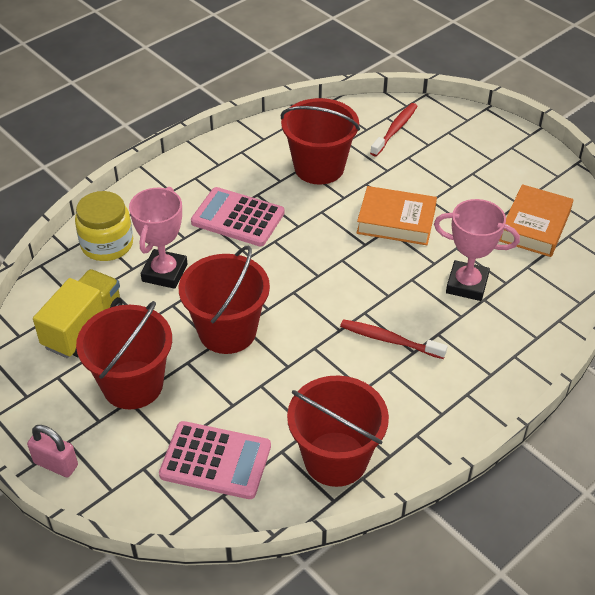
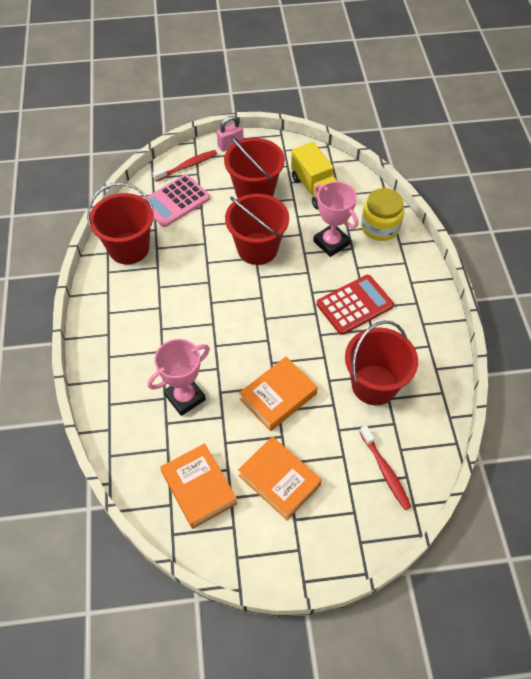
camera: 125 degrees right, 10 degrees up
pink calculator [191,187,285,246] -> red calculator [317,275,394,335]
red toothbrush [340,319,447,359] -> red toothbrush moved to [153,150,217,182]
none -> orange book [238,436,322,520]

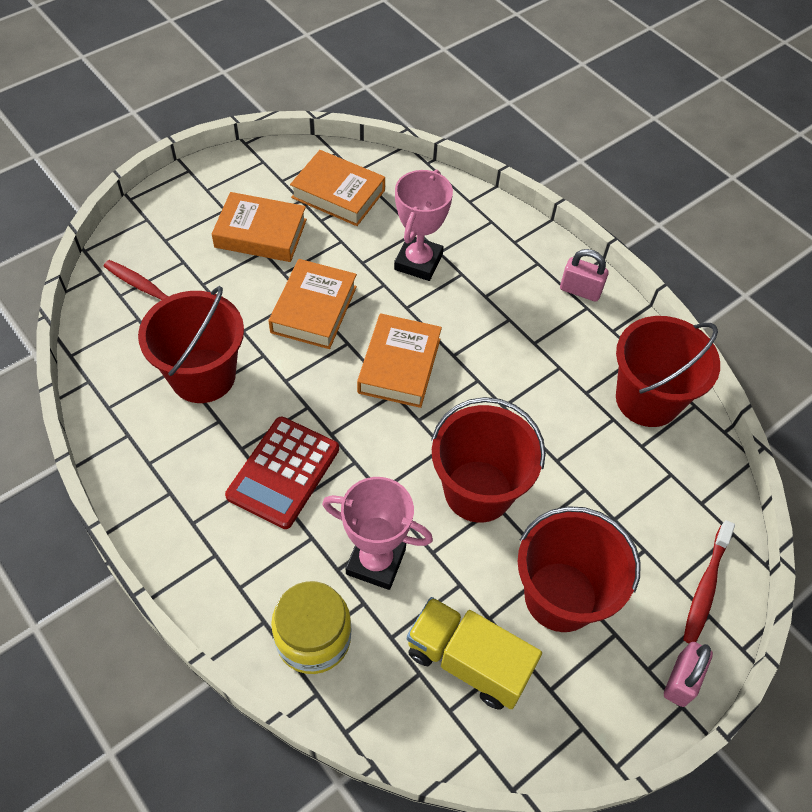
camera: 145 degrees right, 0 degrees up
pink calculator [144,174,210,227] -> none
none -> orange book [357,313,442,408]
none -> pink padlock [560,249,609,302]

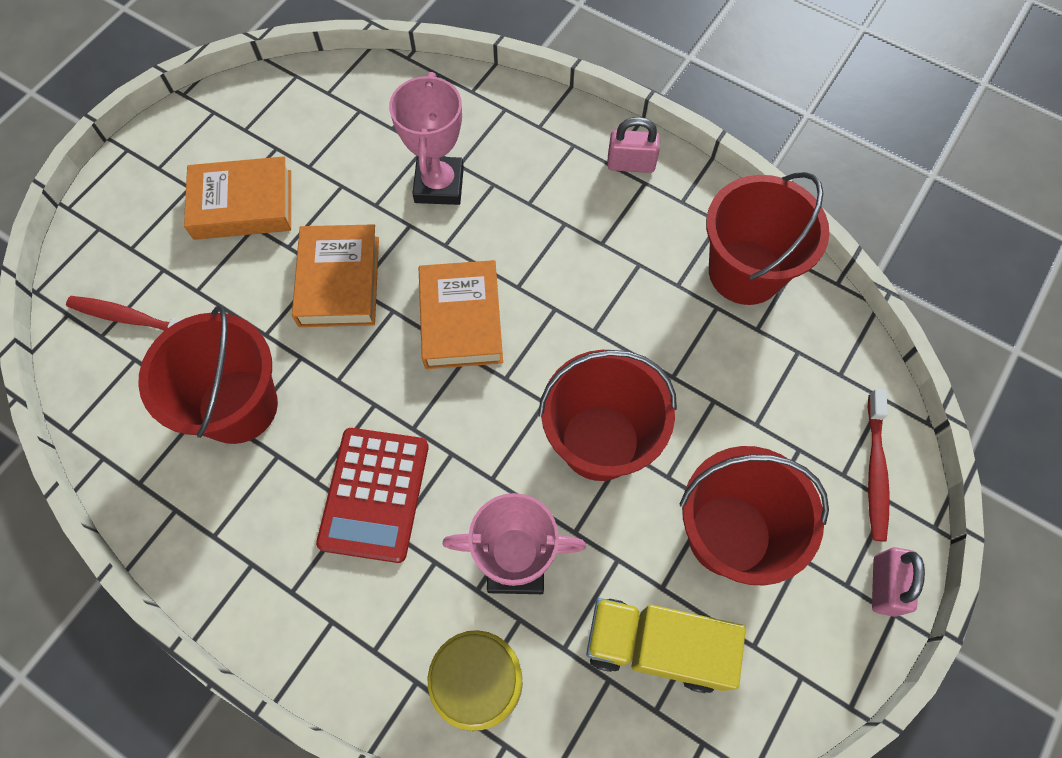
camera: 15 degrees left, 10 degrees up
orange book [290,150,385,226] -> none

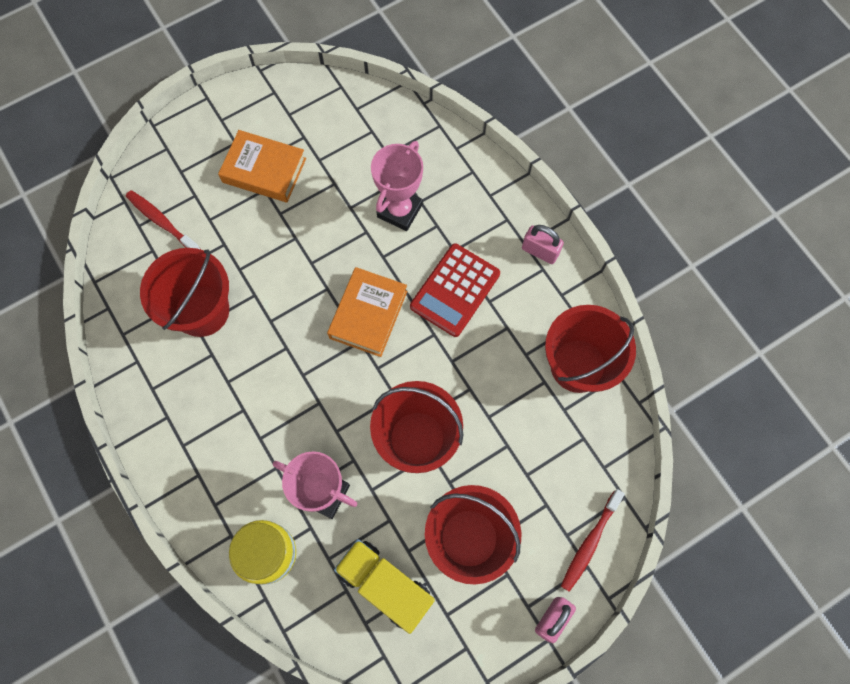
camera: 25 degrees right, 5 degrees up
orange book [292,224,379,327] -> none
red calculator [316,428,429,563] -> red calculator moved to [410,244,500,337]

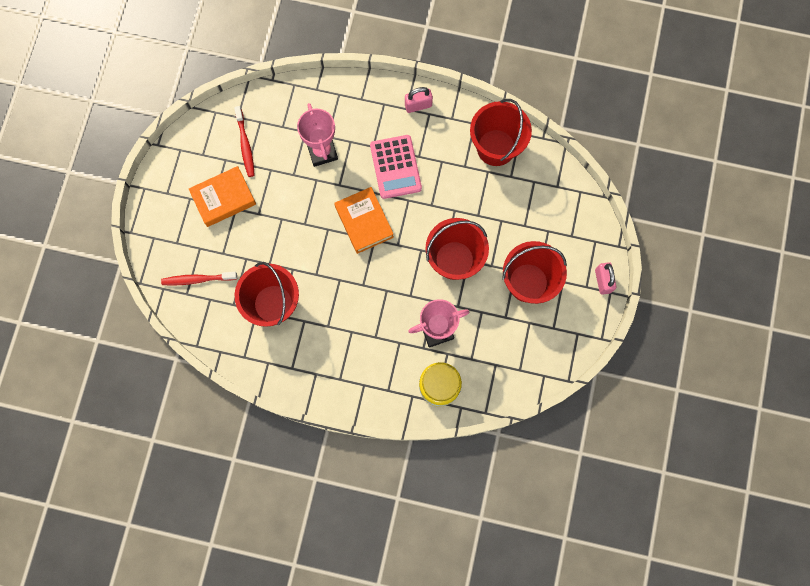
camera: 45 degrees left, 5 degrees up
yellow truck [334,539,435,634] -> none
red calculator [410,244,500,337] -> pink calculator [370,135,422,199]
red toothbrush [561,489,625,592] -> red toothbrush moved to [234,106,255,177]

